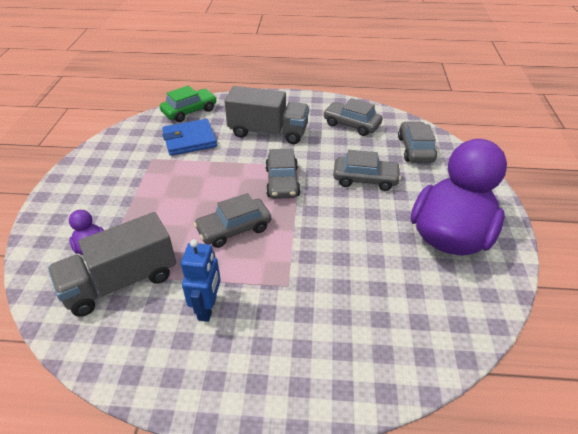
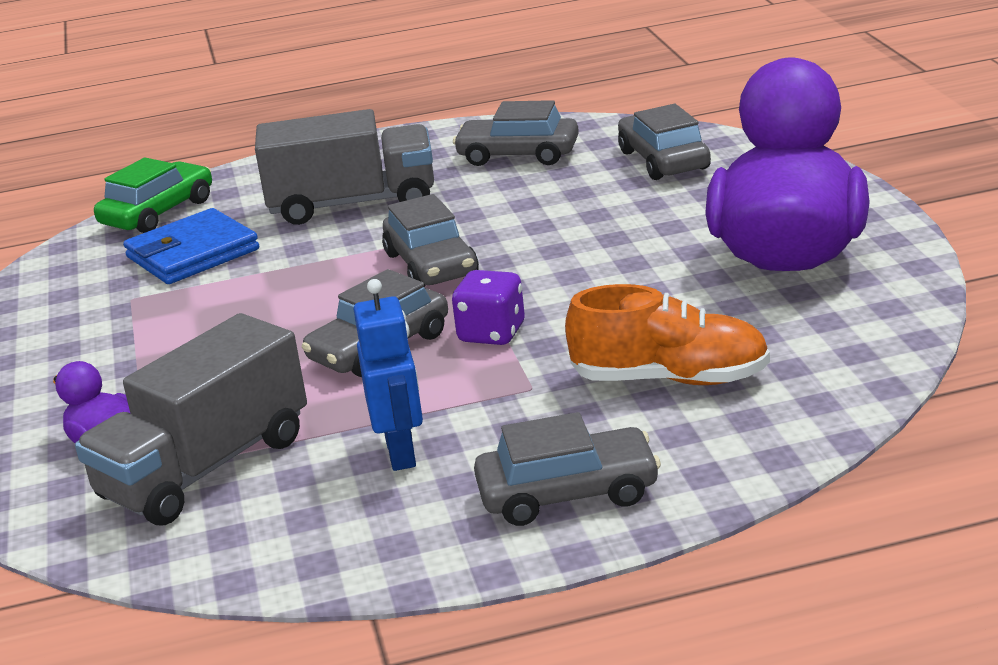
camera: 15 degrees left, 15 degrees down
grey car [333,150,401,191] -> grey car moved to [474,412,661,526]
none -> purple dice [452,270,525,345]
none -> orange shoe [565,284,770,385]

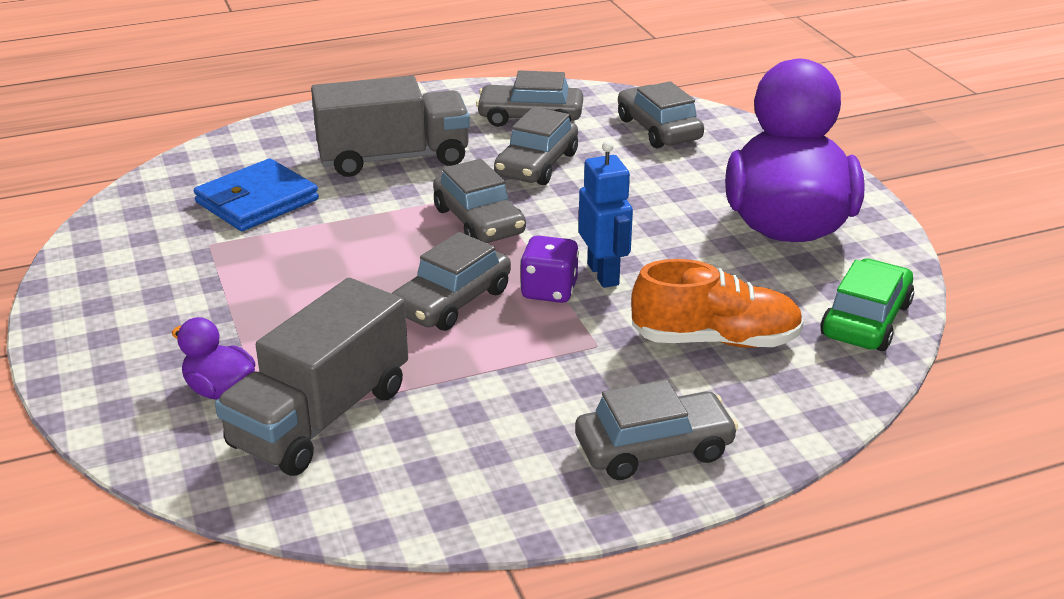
camera: 10 degrees left, 5 degrees up
green car [94,158,212,233] -> green car moved to [820,259,914,351]
blue robot [354,279,423,471] -> blue robot moved to [578,141,633,288]
none -> grey car [494,107,578,185]

